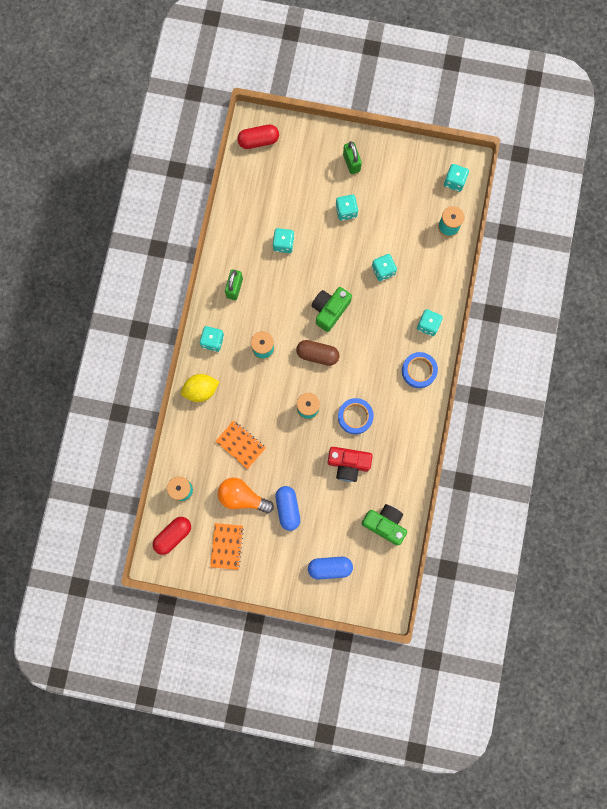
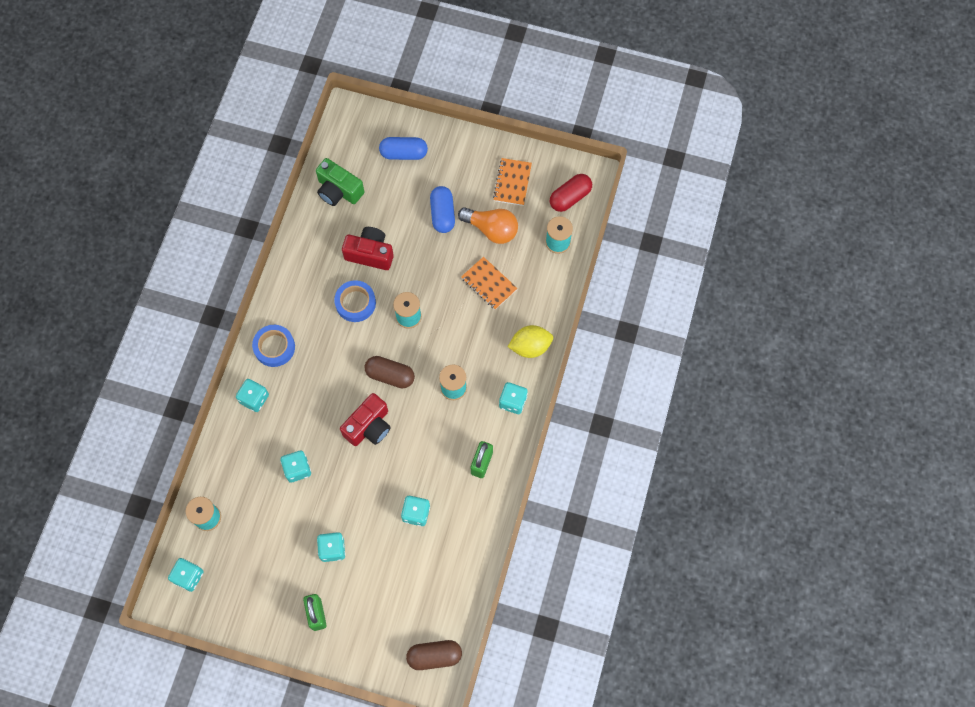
camera: 175 degrees left, 10 degrees down
red capsule [237,124,279,149] -> brown capsule [406,640,462,670]
green camera [312,287,352,332] -> red camera [340,393,391,446]

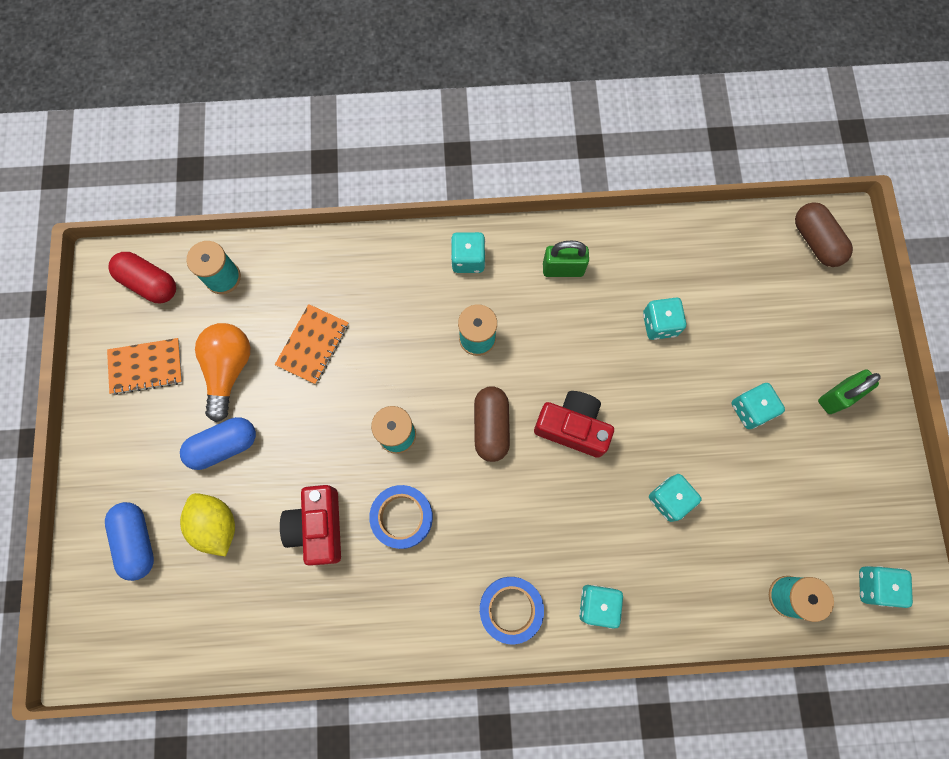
camera: 110 degrees left, 5 degrees up
green camera [316,158,364,206] -> none
yellow lemon [508,325,553,358] -> yellow lemon moved to [180,493,235,557]

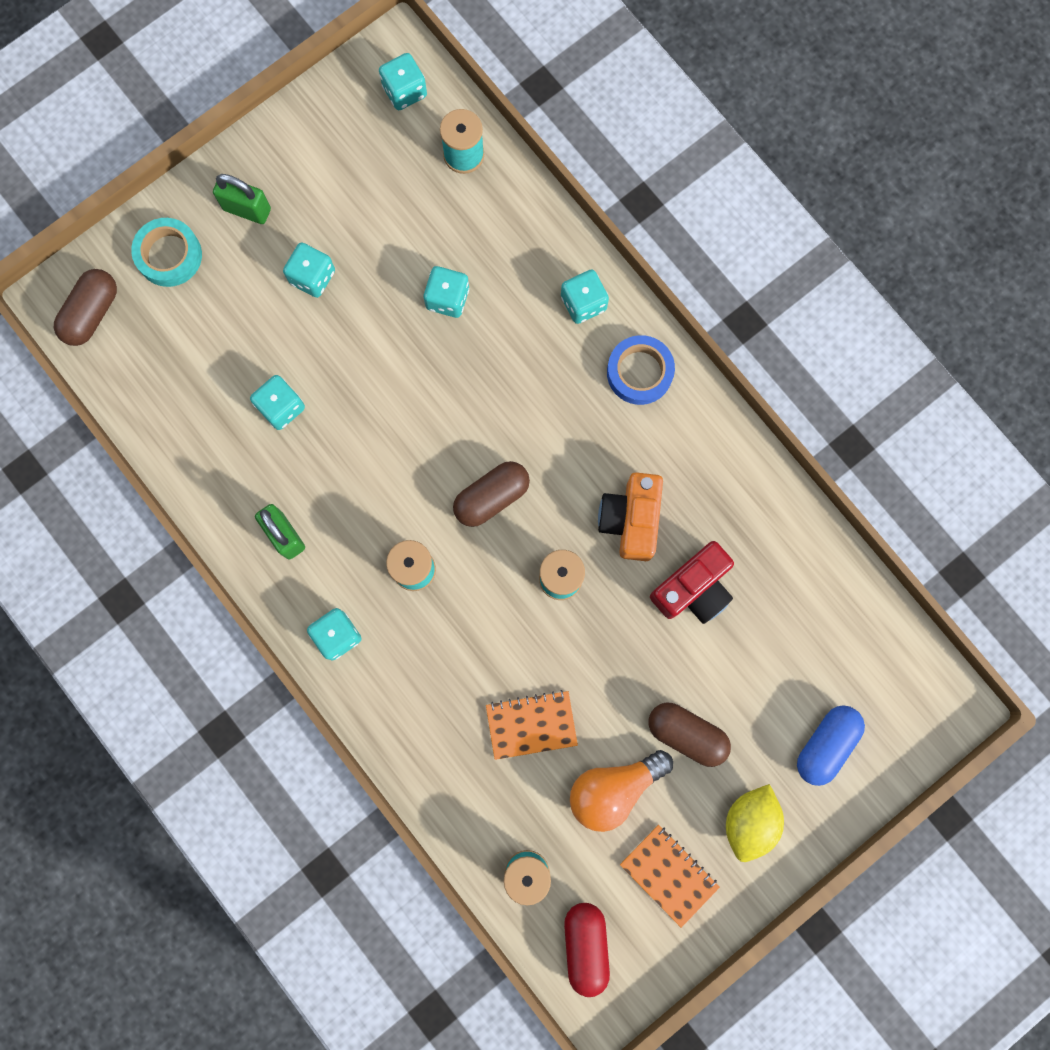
camera: 125 degrees left, 5 degrees up
blue capsule [180,417,256,470] -> brown capsule [648,703,731,767]
yellow lemon [180,493,235,557] -> yellow lemon moved to [726,784,784,862]
blue tape [369,485,433,549] -> orange camera [598,472,663,561]
red camera [534,391,614,458] -> none
none -> turquoise tape [131,218,202,287]

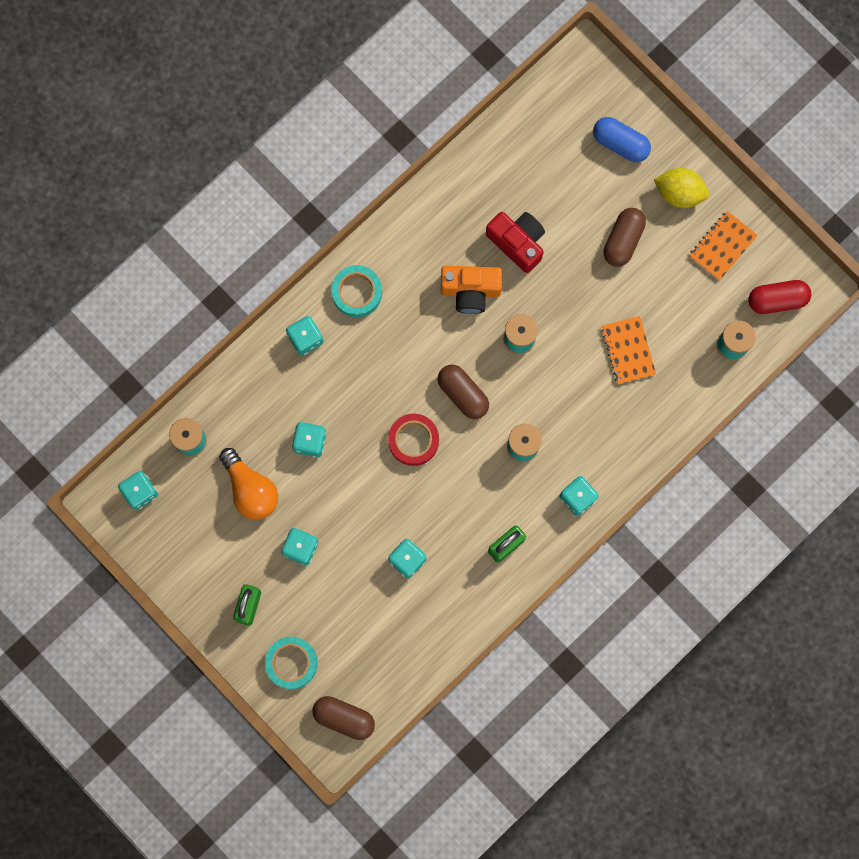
camera: 95 degrees left, 0 degrees up
orange light bulb [570,750,673,832] -> orange light bulb moved to [219,448,278,520]
blue tape [607,335,675,405] -> turquoise tape [331,265,382,317]
none -> red tape [388,414,439,466]

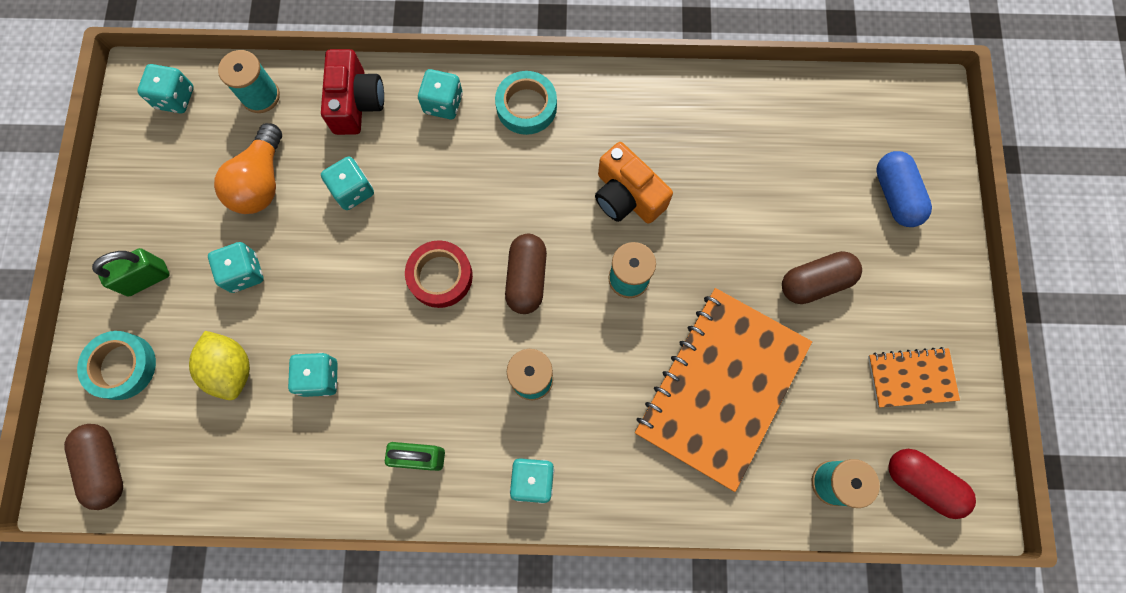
camera: 45 degrees right, 5 degrees down
red camera [486,212,545,273] -> red camera moved to [321,49,384,135]
orange notebook [601,316,656,384] -> orange notebook [635,288,812,492], size x2.08
yellow lemon [654,168,709,208] -> yellow lemon moved to [189,331,250,400]

